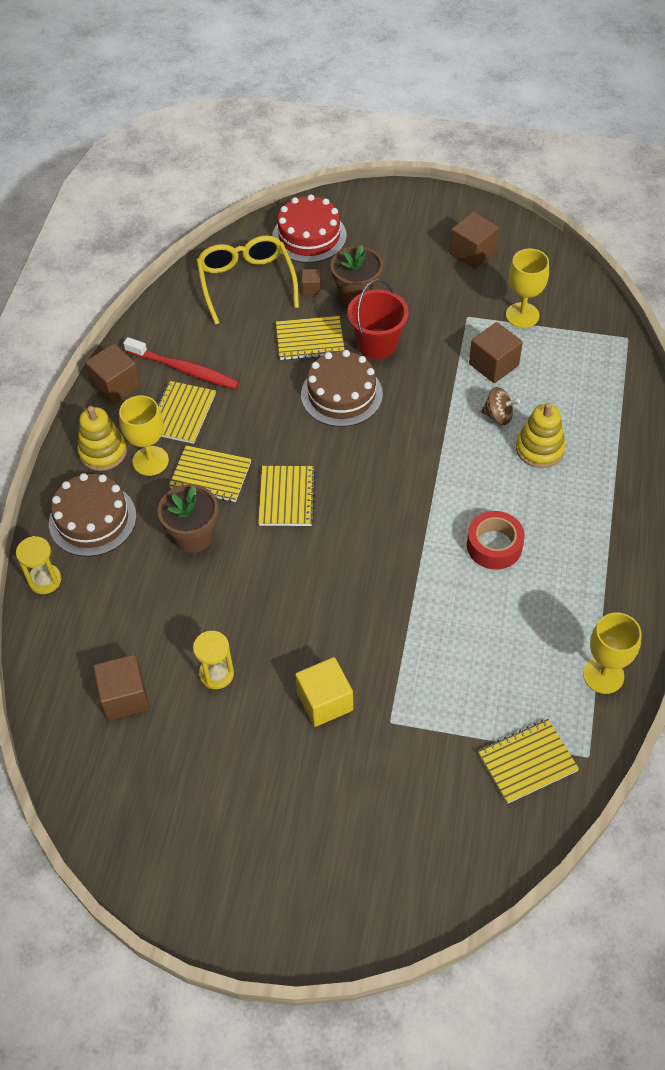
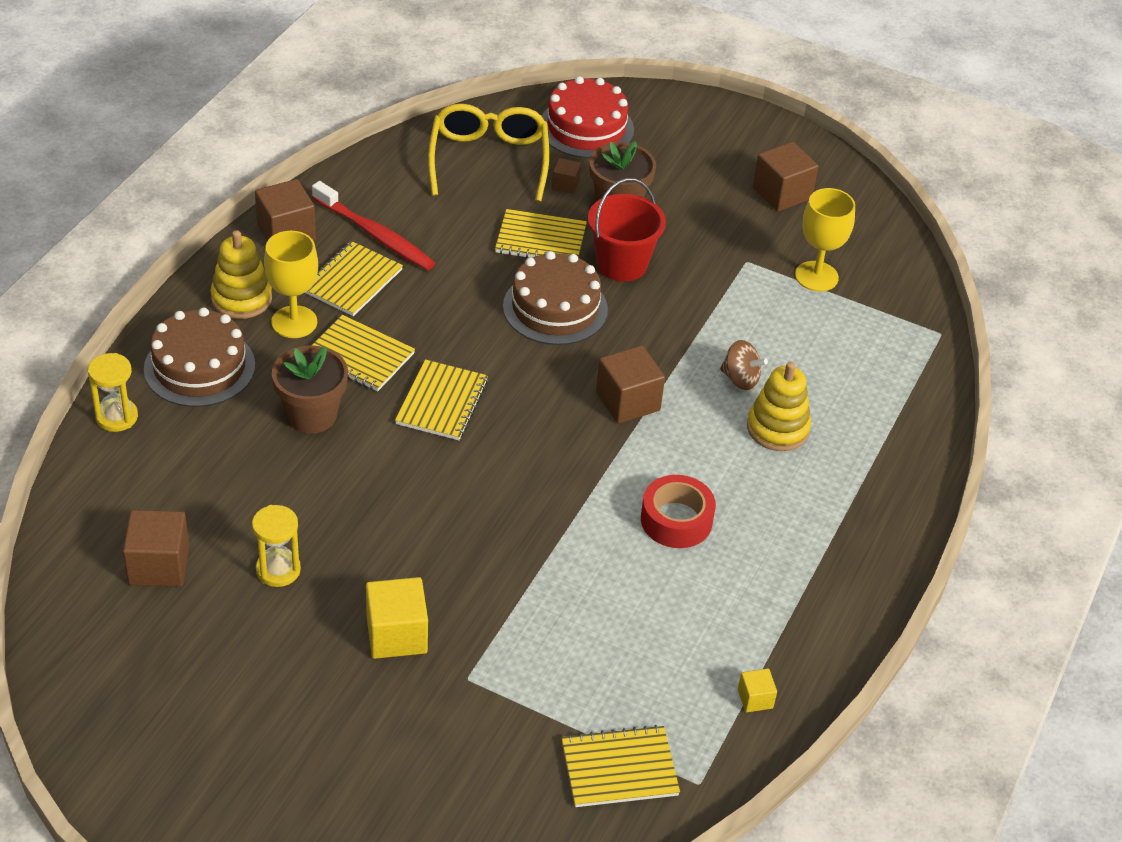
camera: 10 degrees right, 10 degrees down
brown cube [469,322,523,383] -> brown cube moved to [596,345,665,424]
yellow goblet [583,612,642,694] -> yellow cube [738,668,777,712]

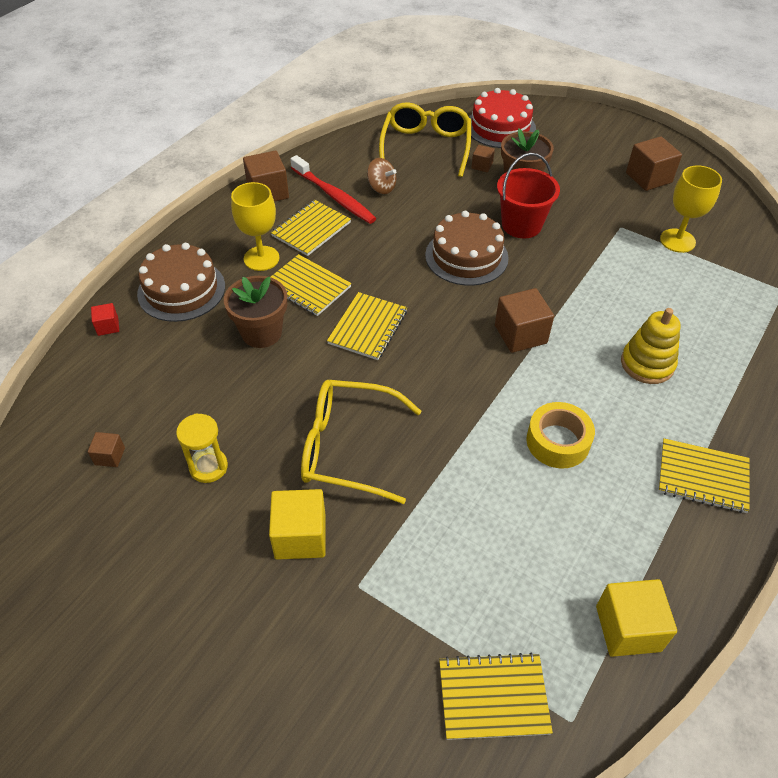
camera: 10 degrees right, 5 degrees up
yellow hourglass [88,353,138,432] -> red cube [91,303,119,336]
brown cube [123,510,189,587] -> brown cube [88,432,125,467], size x0.52
yellow stacking toy [210,230,272,319] -> none
yellow notebook [495,209,587,258] -> yellow notebook moved to [658,438,750,513]
red tape [641,475,716,548] -> yellow tape [526,402,595,468]
brown spinning top [720,340,768,390] -> brown spinning top moved to [367,158,396,194]
yellow cube [738,668,777,712] -> yellow cube [596,579,677,657], size x1.91
none -> yellow glasses [301,380,421,504]

